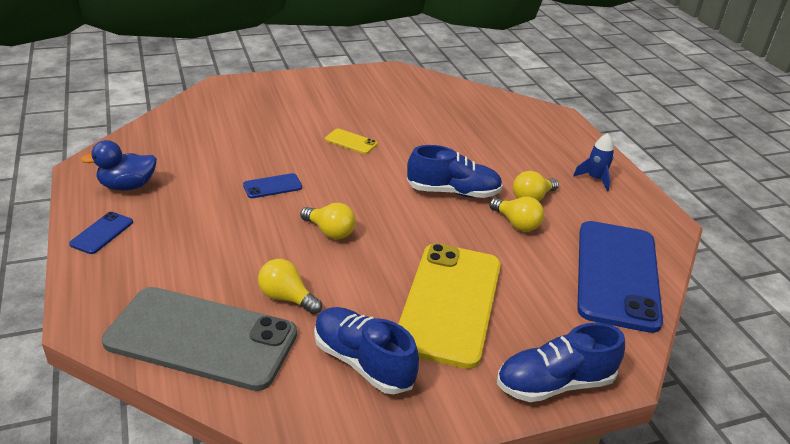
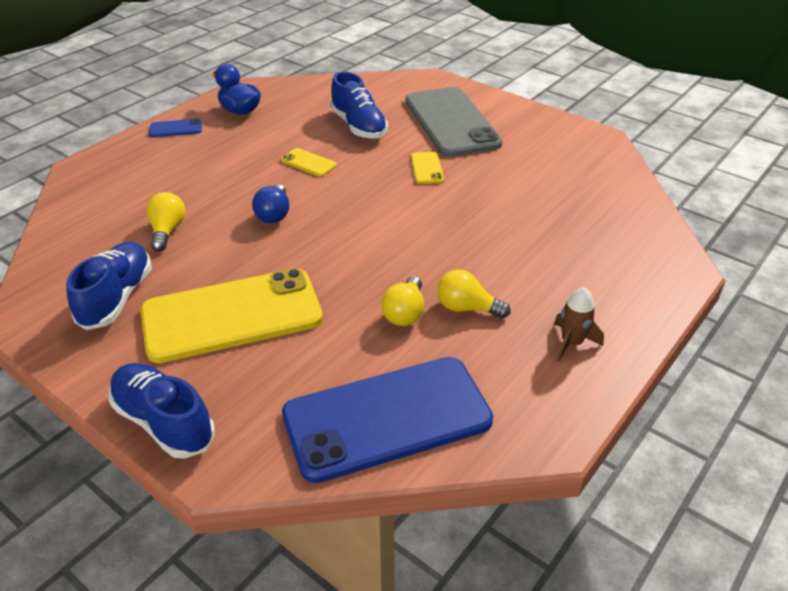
camera: 60 degrees right, 5 degrees up
grey phone [102,287,297,391] -> grey phone moved to [405,87,503,157]
blue phone [243,173,302,198] -> yellow phone [281,148,337,177]
yellow light bulb [300,203,356,239] -> blue light bulb [252,184,289,223]
blue shoe [407,145,503,198] -> blue shoe moved to [330,71,388,139]
blue rocket [573,133,614,191] -> brown rocket [554,287,604,362]

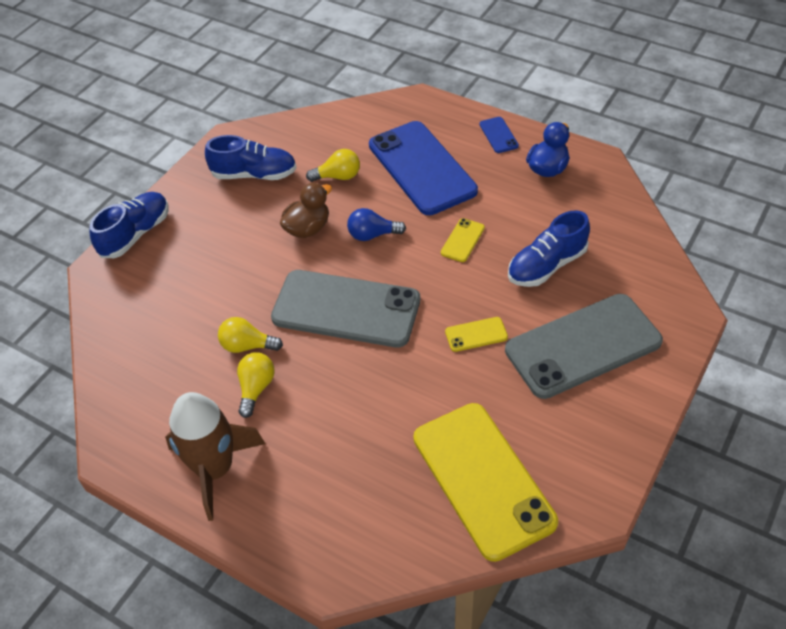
camera: 85 degrees right, 10 degrees up
yellow phone [140,268,323,363] -> yellow phone moved to [414,403,558,562]
blue phone [282,357,493,483] -> blue phone moved to [369,121,478,215]
brown rocket [554,287,604,362] -> brown rocket [165,392,265,521], size x2.03
none -> grey phone [271,270,420,348]
none -> brown duck [280,183,332,238]

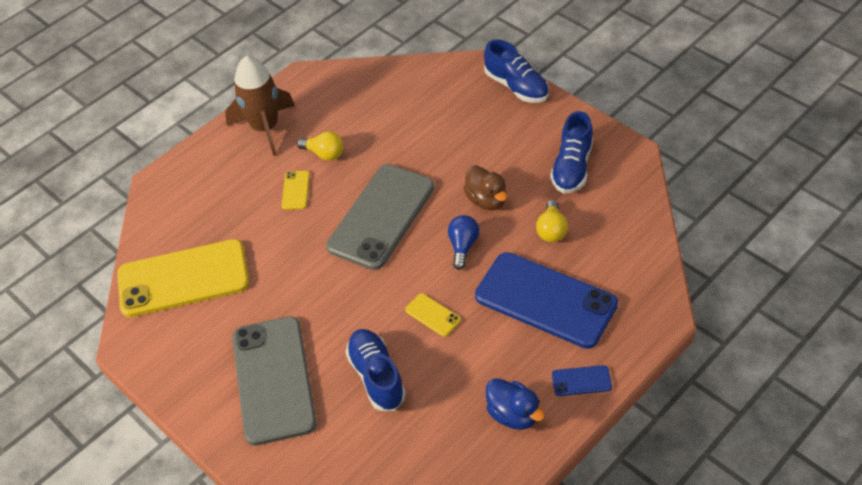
camera: 105 degrees right, 0 degrees up
yellow light bulb [218,317,283,353] -> none
blue phone [369,121,478,215] -> blue phone turned 45 degrees clockwise [475,252,618,349]
yellow phone [445,317,508,352] -> yellow phone moved to [282,171,310,210]

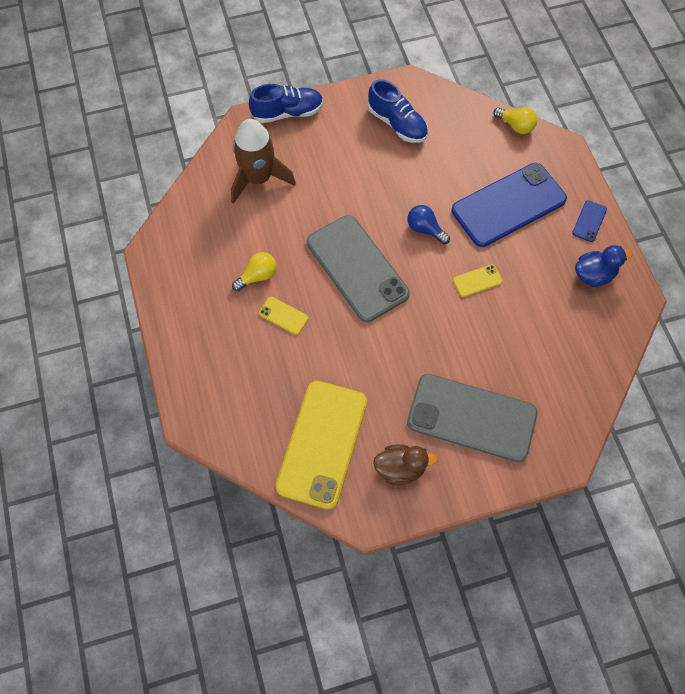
camera: 65 degrees left, 15 degrees up
brown rocket [225,56,295,156] -> brown rocket moved to [231,119,296,204]
blue shoe [346,329,406,411] -> none
brown duck [463,165,507,210] -> brown duck moved to [373,444,438,485]
yellow light bulb [536,200,568,242] -> yellow light bulb moved to [493,107,537,134]

